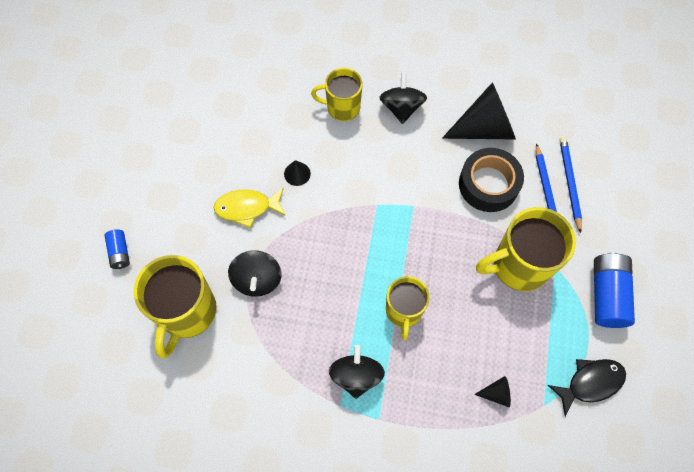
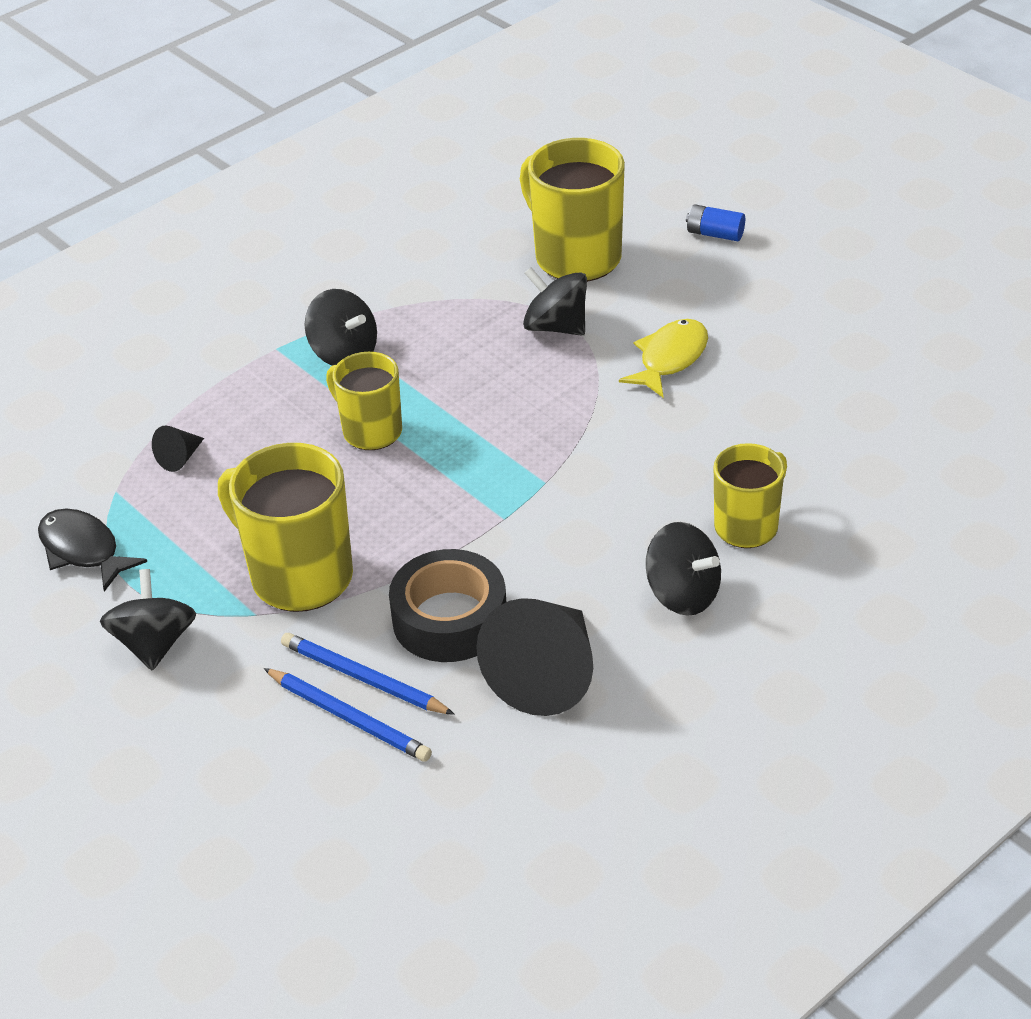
camera: 130 degrees right, 25 degrees down
black cone [284,160,311,186] -> none
yellow mug [476,207,576,291] -> yellow mug turned 75 degrees counterclockwise [218,443,353,612]
black fish [548,359,626,417] -> black fish turned 120 degrees clockwise [38,508,147,592]
blue battery [594,253,635,328] -> black spinning top [100,569,196,671]

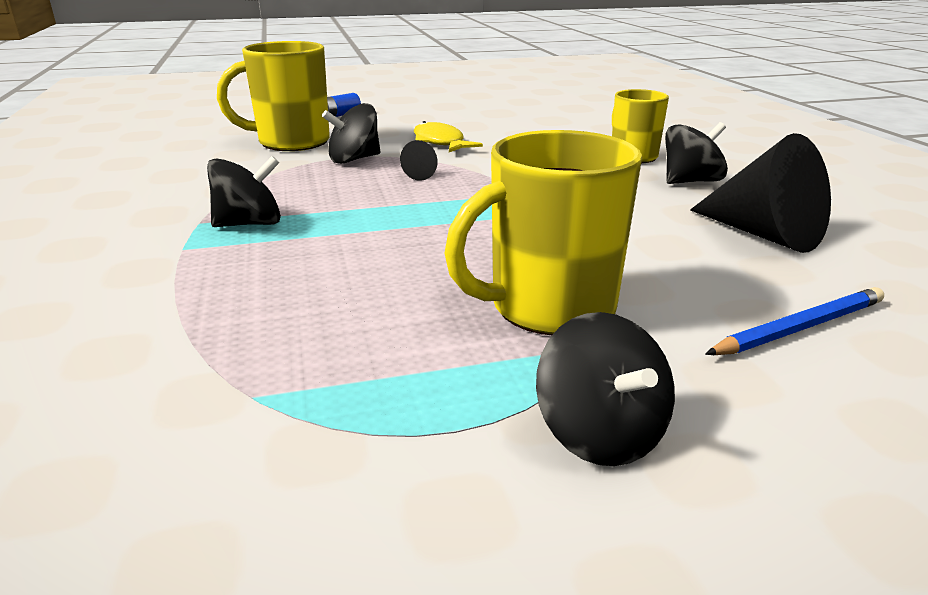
camera: 65 degrees left, 15 degrees down
black fish [38,508,147,592] -> none
black spinning top [100,569,196,671] -> black spinning top turned 135 degrees counterclockwise [536,312,675,466]
black cone [152,426,204,472] -> black cone moved to [400,140,438,181]
blue pencil [281,633,455,715] -> none
yellow mug [326,352,402,450] -> none
black tape [389,549,506,662] -> none

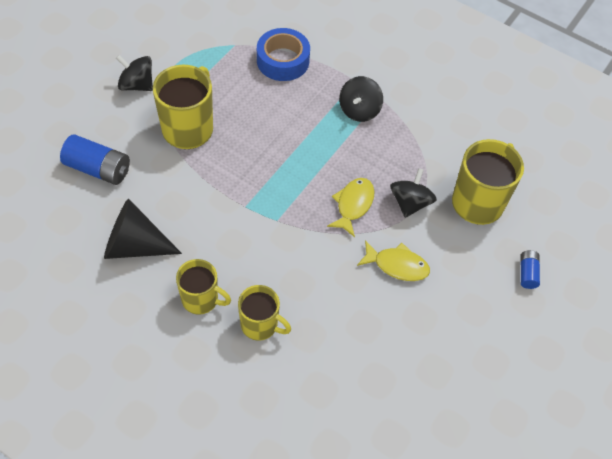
camera: 135 degrees right, 30 degrees up
black cone [400,140,438,181] -> yellow fish [327,178,375,237]
black spinning top [665,122,728,184] -> yellow mug [176,259,231,315]
blue pencil [705,287,884,355] -> blue battery [60,134,130,185]
none -> blue tape [257,28,310,81]

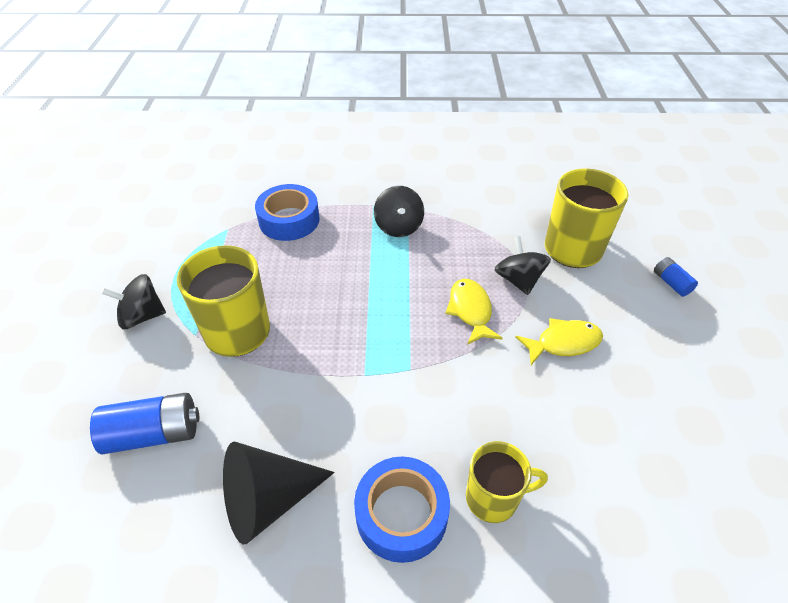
camera: 30 degrees left, 10 degrees down
yellow mug [176,259,231,315] -> blue tape [354,457,450,563]

